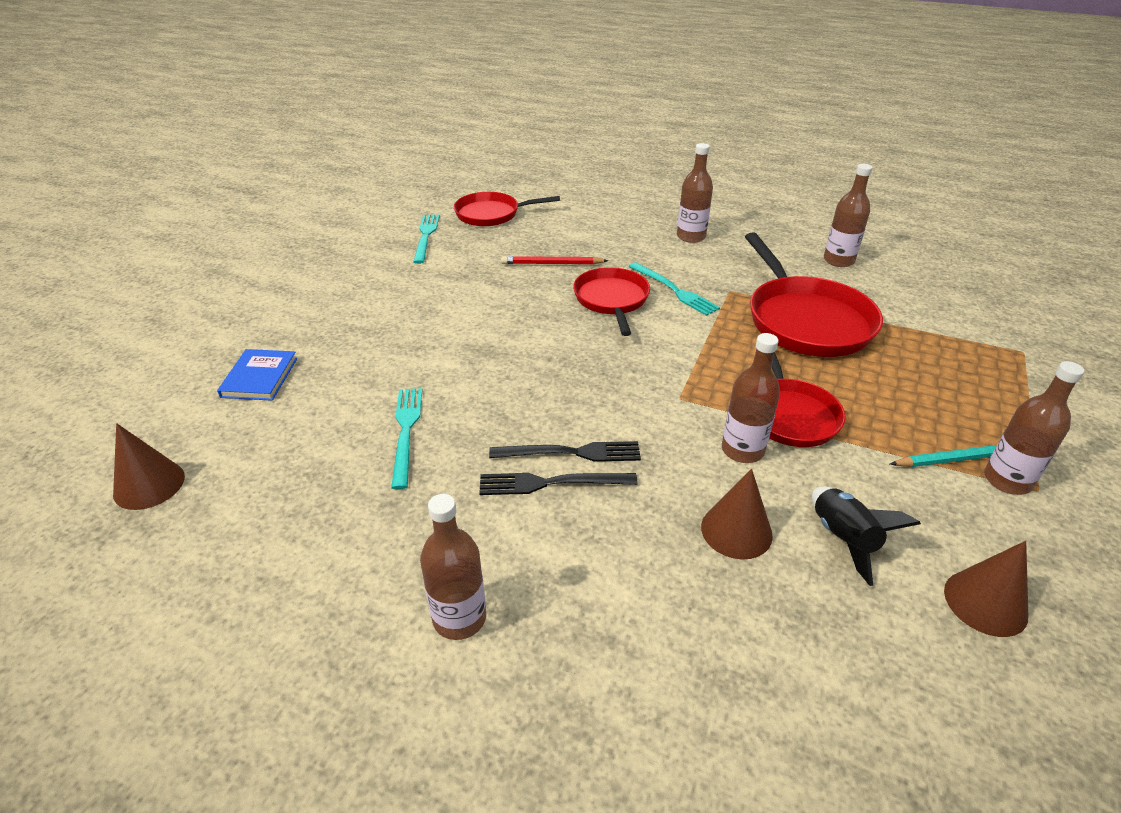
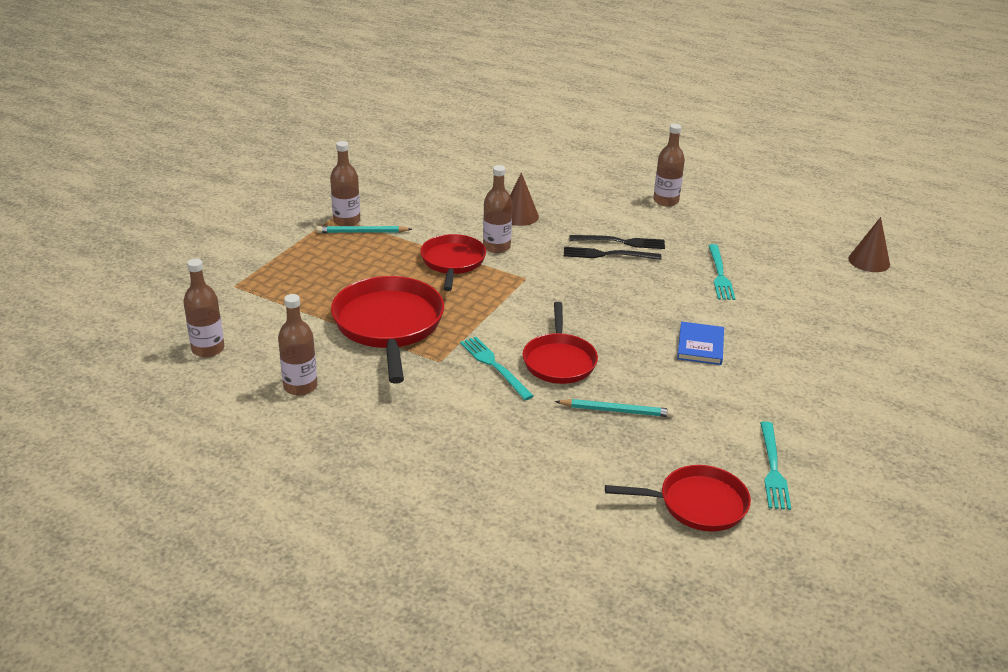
camera: 175 degrees left, 5 degrees down
blue book [217,349,297,401] -> blue book moved to [677,322,724,365]
red pencil [501,256,608,264] -> turquoise pencil [555,399,674,417]
brown bottle [677,143,713,243] -> brown bottle moved to [183,259,224,357]
black rocket [812,486,921,586] -> none
brown cone [944,541,1028,637] -> none

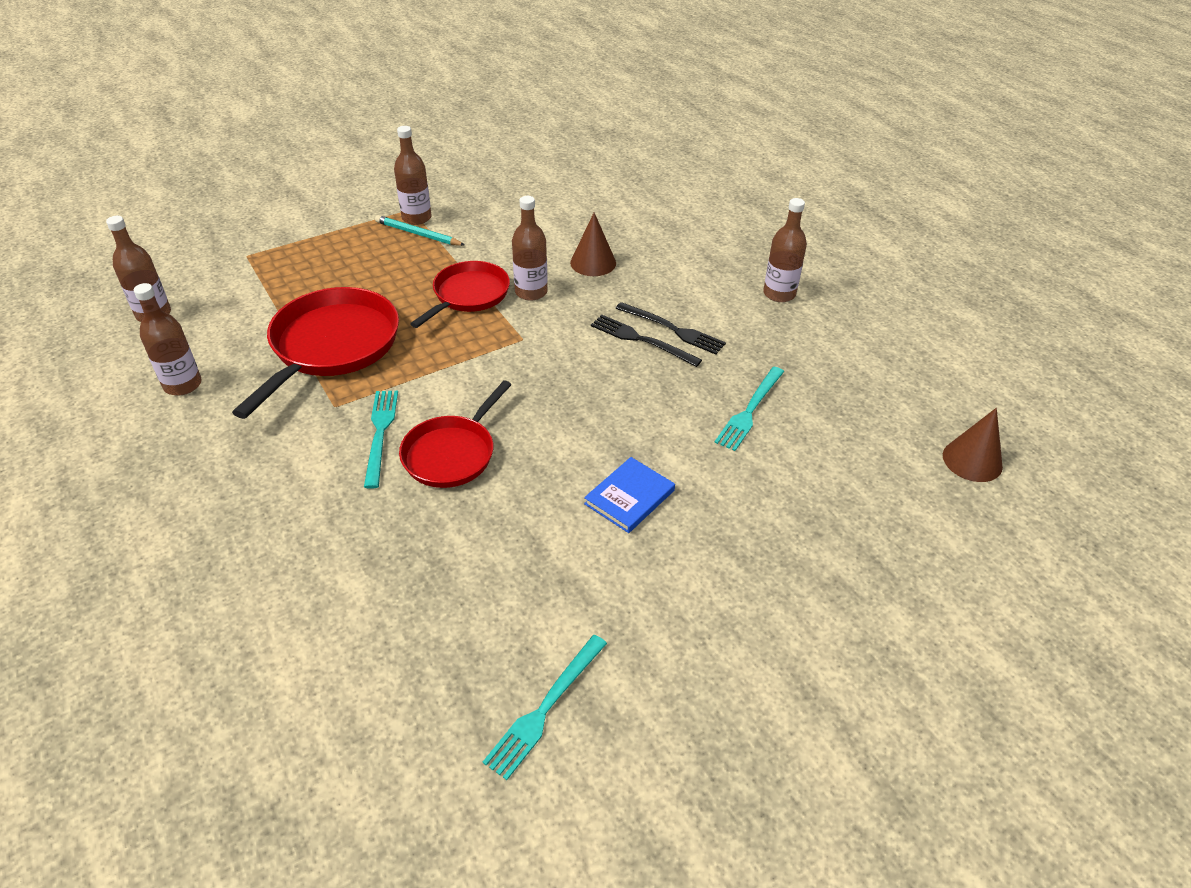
camera: 30 degrees right, 10 degrees up
turquoise pencil [555,399,674,417] -> none
red pan [605,465,751,532] -> none

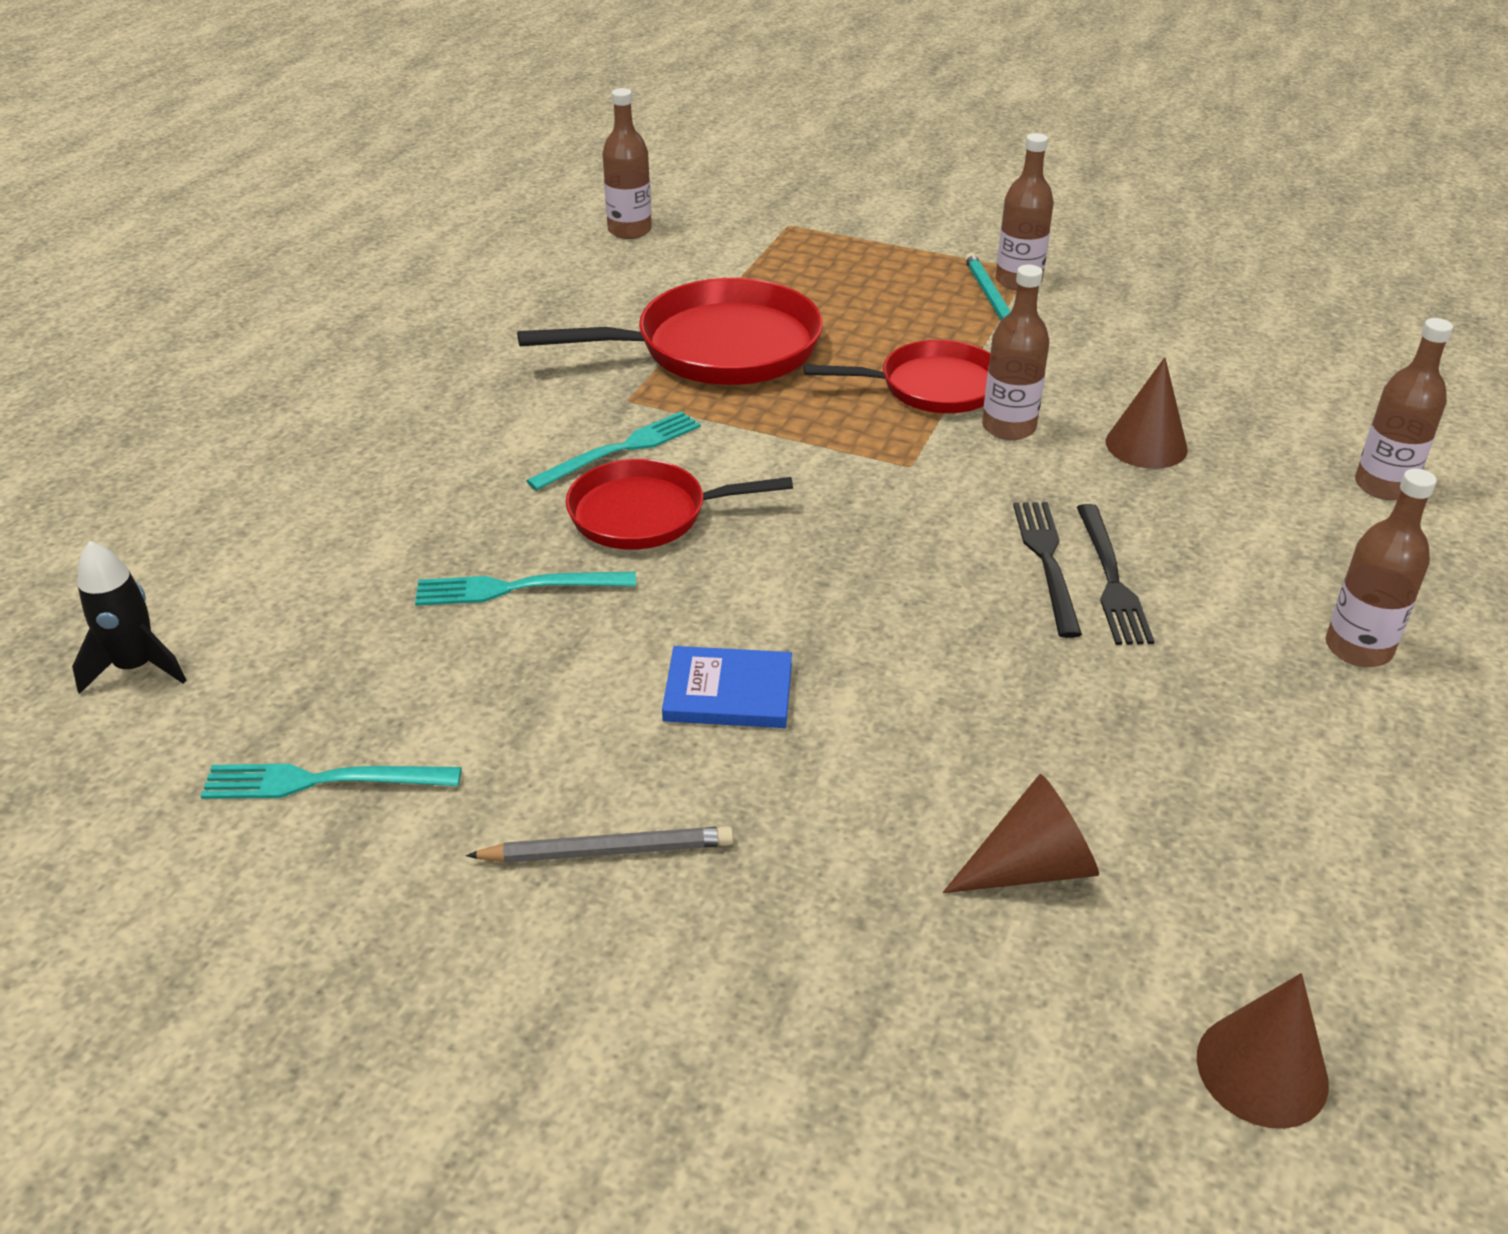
camera: 55 degrees right, 5 degrees down
brown bottle [134,283,201,395] -> brown bottle moved to [1355,318,1453,500]
turquoise fork [714,367,784,451] -> turquoise fork moved to [415,572,636,606]
none -> black rocket [72,541,187,694]
none -> grey pencil [466,826,734,863]
none -> brown cone [942,774,1099,893]

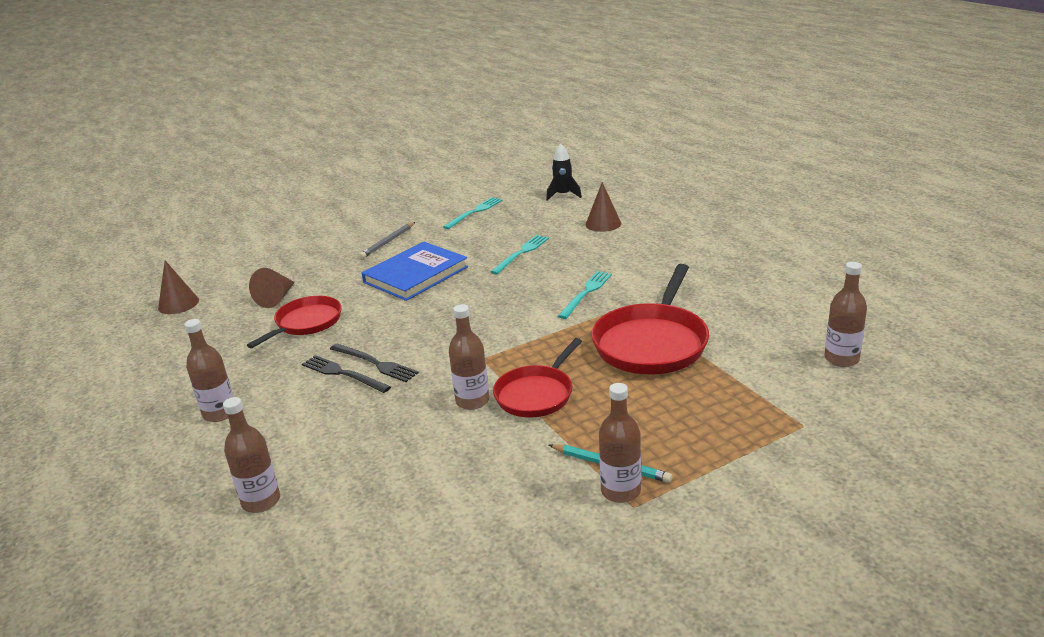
camera: 130 degrees right, 10 degrees down
turquoise fork [526,411,701,491] -> turquoise fork turned 150 degrees counterclockwise [558,271,612,319]
red pan [566,459,793,550] -> red pan moved to [247,296,342,348]
blue book [662,646,792,728] -> blue book [362,242,468,301], size x1.78
brown cone [1106,357,1188,469] -> brown cone moved to [586,182,621,232]

